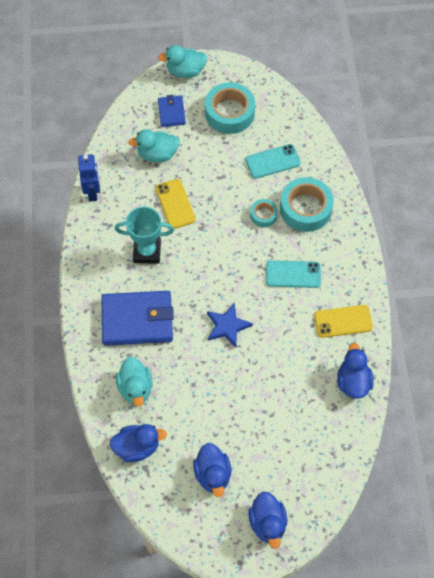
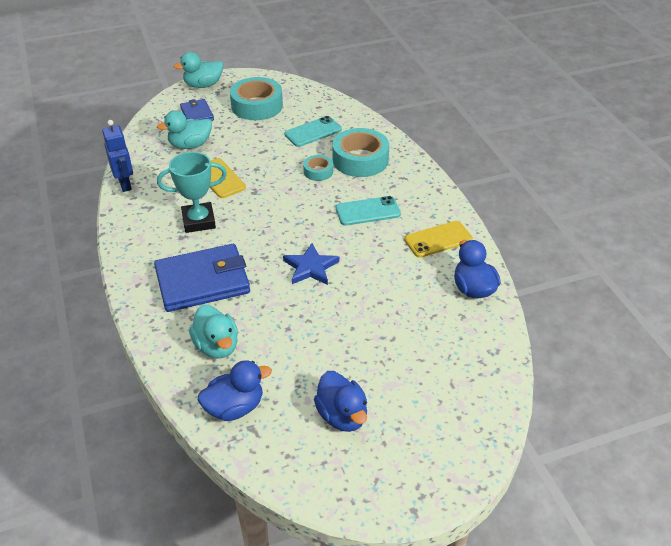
camera: 15 degrees left, 20 degrees down
blue duck [248,491,287,549] -> none

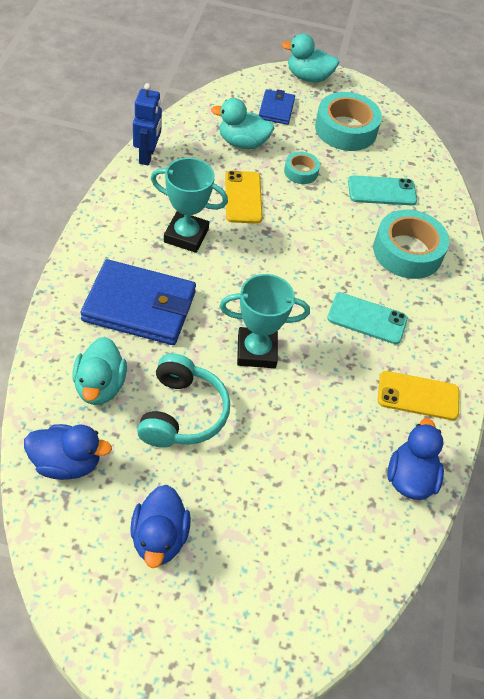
camera: 25 degrees right, 10 degrees up
blue star [283,243,339,285] -> turquoise trophy [220,274,310,368]
turquoise tape [303,155,333,181] -> turquoise tape moved to [284,152,320,184]
none -> turquoise headphones [137,353,230,448]

